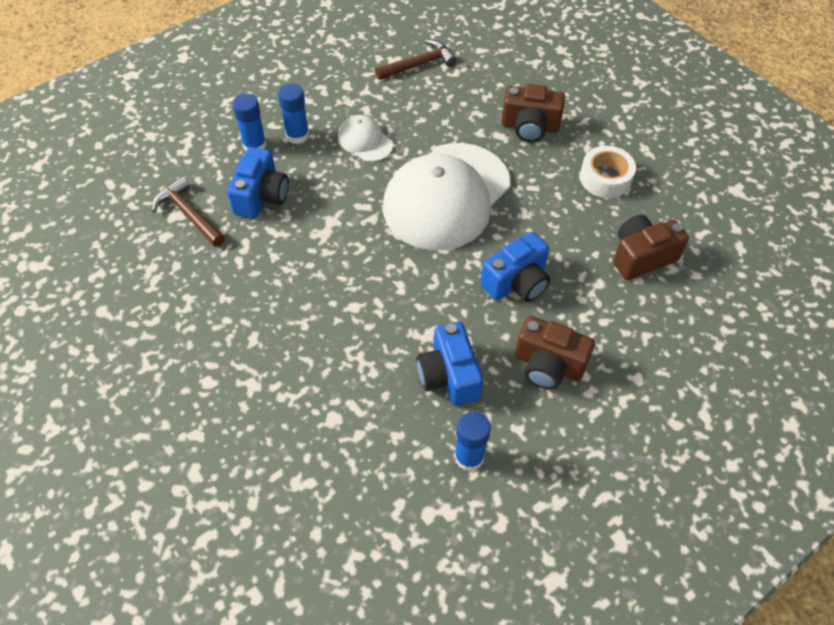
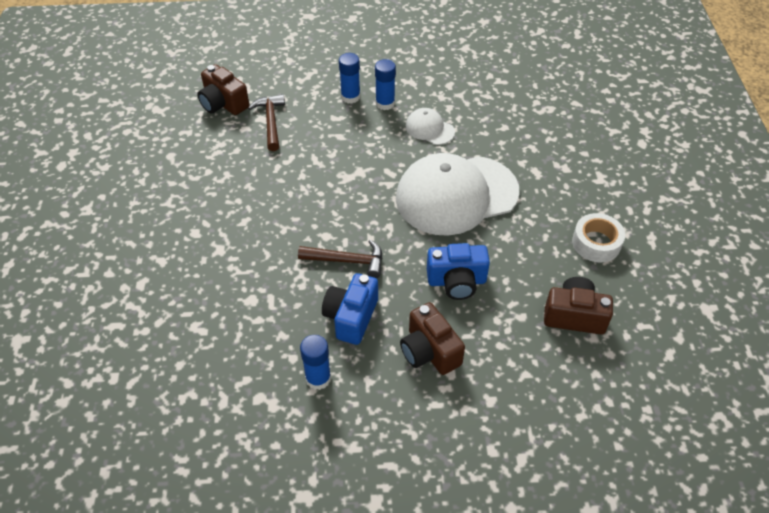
camera: 35 degrees right, 5 degrees down
blue camera [227,147,289,218] -> none
white cap [338,115,393,162] -> white cap turned 45 degrees counterclockwise [406,108,455,145]
brown hammer [375,39,457,80] -> brown hammer moved to [298,239,382,278]
brown camera [502,84,565,142] -> brown camera moved to [197,64,249,115]

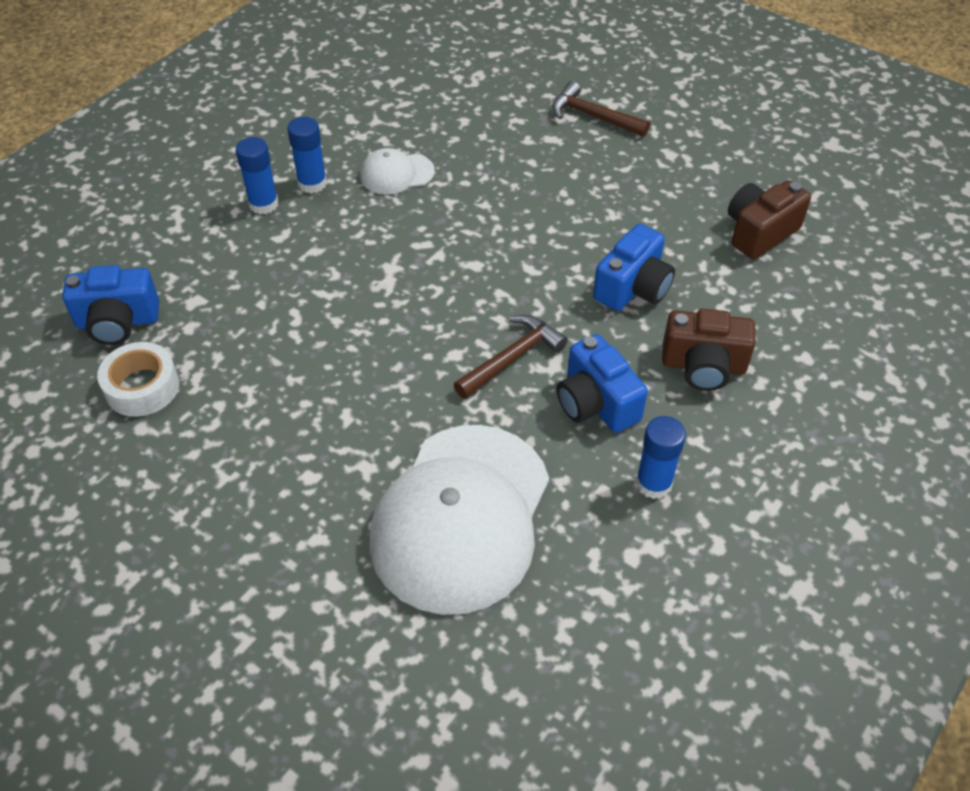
camera: 50 degrees left, 0 degrees up
brown camera [197,64,249,115] -> blue camera [62,265,160,345]
brown hammer [248,94,285,151] -> brown hammer moved to [552,81,650,137]
white cap [396,153,520,236] -> white cap moved to [369,425,549,615]
white tape [572,213,625,262] -> white tape moved to [97,342,179,417]

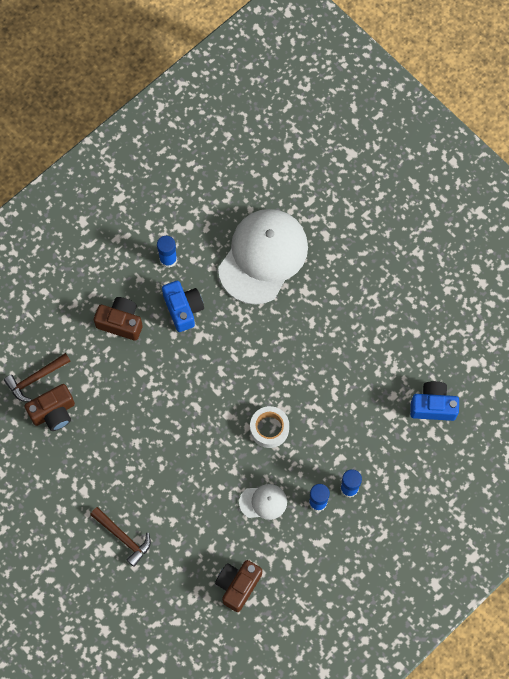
camera: 170 degrees left, 20 degrees up
white tape [97,342,179,417] -> white tape moved to [250,406,289,448]
brown hammer [454,315,568,399] -> brown hammer moved to [4,353,71,402]
blue camera [593,224,675,311] -> none
none -> brown camera [215,560,262,612]

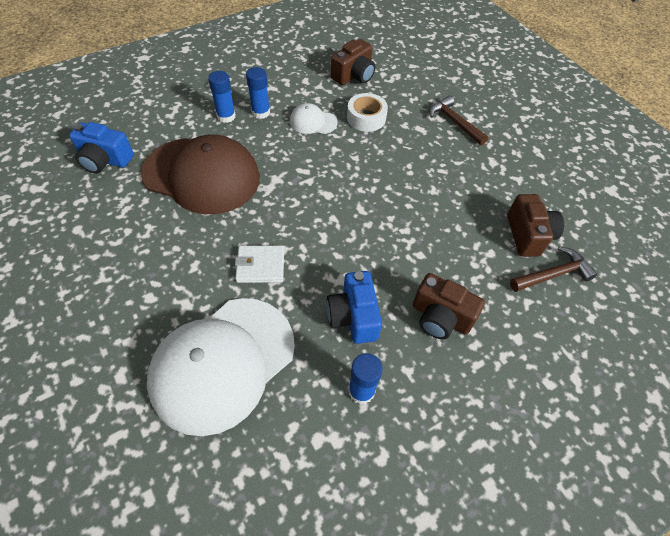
camera: 170 degrees left, 15 degrees down
brown camera [25,384,75,431] -> brown camera turned 105 degrees clockwise [507,194,564,257]
white tape [250,406,289,448] -> white tape moved to [347,93,388,132]
none -> brown cap [141,135,260,214]
none -> white wallet [235,246,284,283]

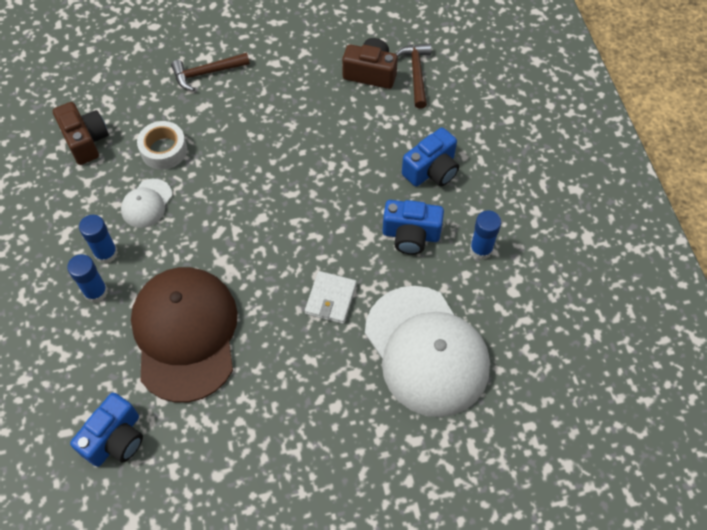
camera: 70 degrees left, 5 degrees up
brown cap [141,135,260,214] -> brown cap turned 45 degrees counterclockwise [131,267,238,403]
brown camera [413,273,485,339] -> blue camera [402,127,459,187]

